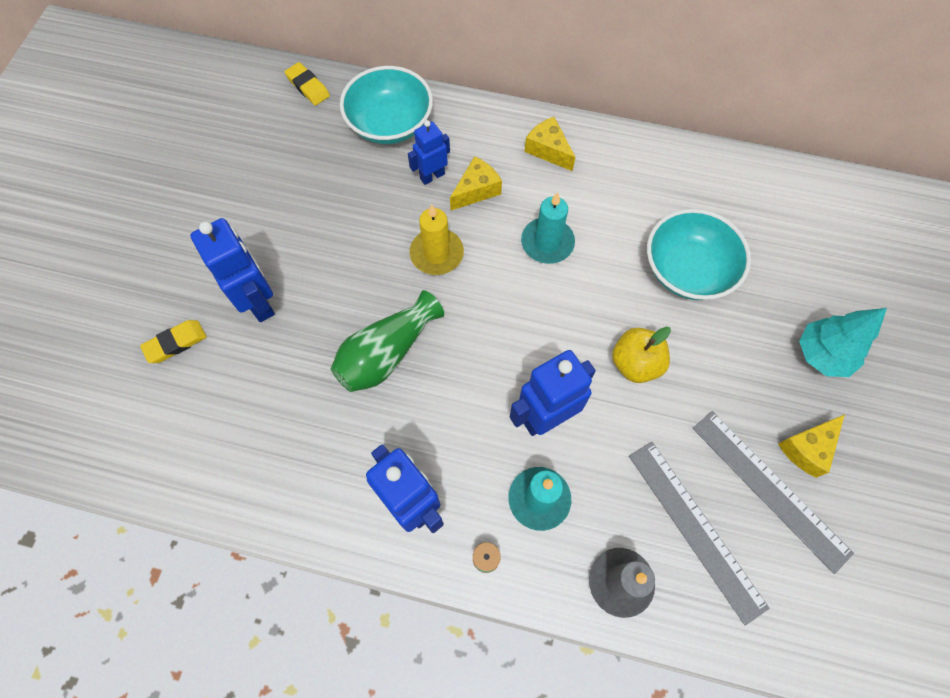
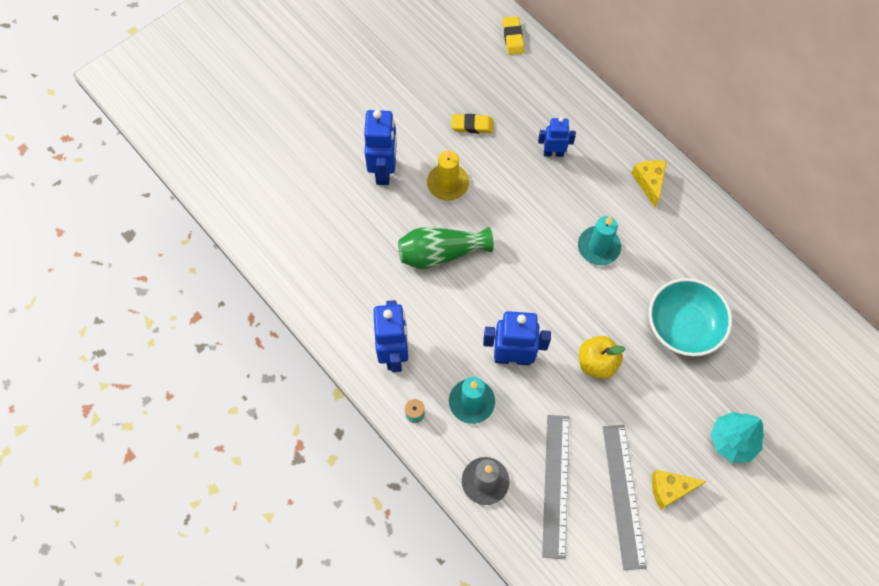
camera: 35 degrees right, 0 degrees up
yellow eraser [140,320,206,363] -> yellow eraser moved to [451,114,493,133]
turquoise bowl [340,66,433,144] -> none
yellow candle [410,204,464,275] -> yellow candle moved to [427,149,469,201]
yellow cheese [450,156,502,210] -> none

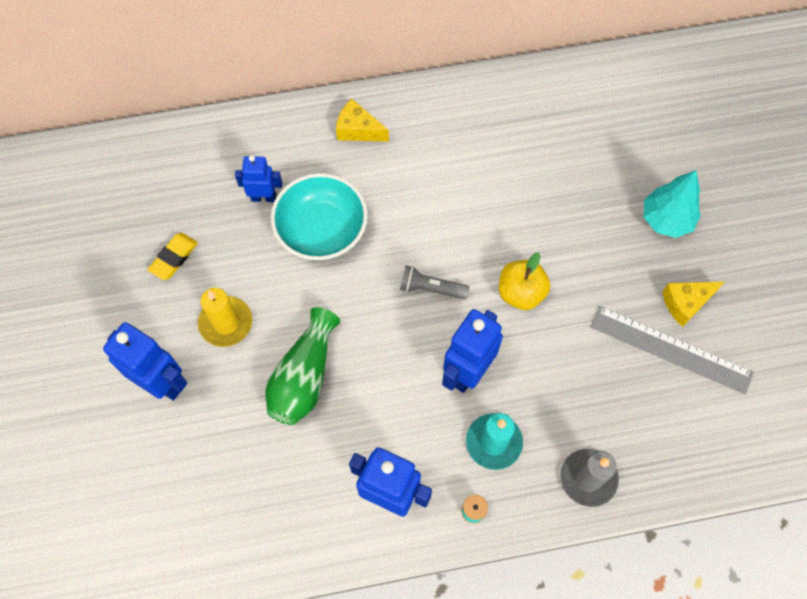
camera: 60 degrees left, 0 degrees up
yellow eraser [503,16,524,55] -> none
blue robot [538,117,576,157] -> blue robot turned 60 degrees clockwise [235,155,282,202]
grey ruler [542,415,569,559] -> none
turquoise candle [578,216,621,265] -> none
turquoise bowl [649,278,732,356] -> turquoise bowl moved to [271,173,368,260]
yellow cheese [652,470,707,510] -> yellow cheese turned 45 degrees clockwise [662,282,724,327]
none -> grey flashlight [400,265,469,299]

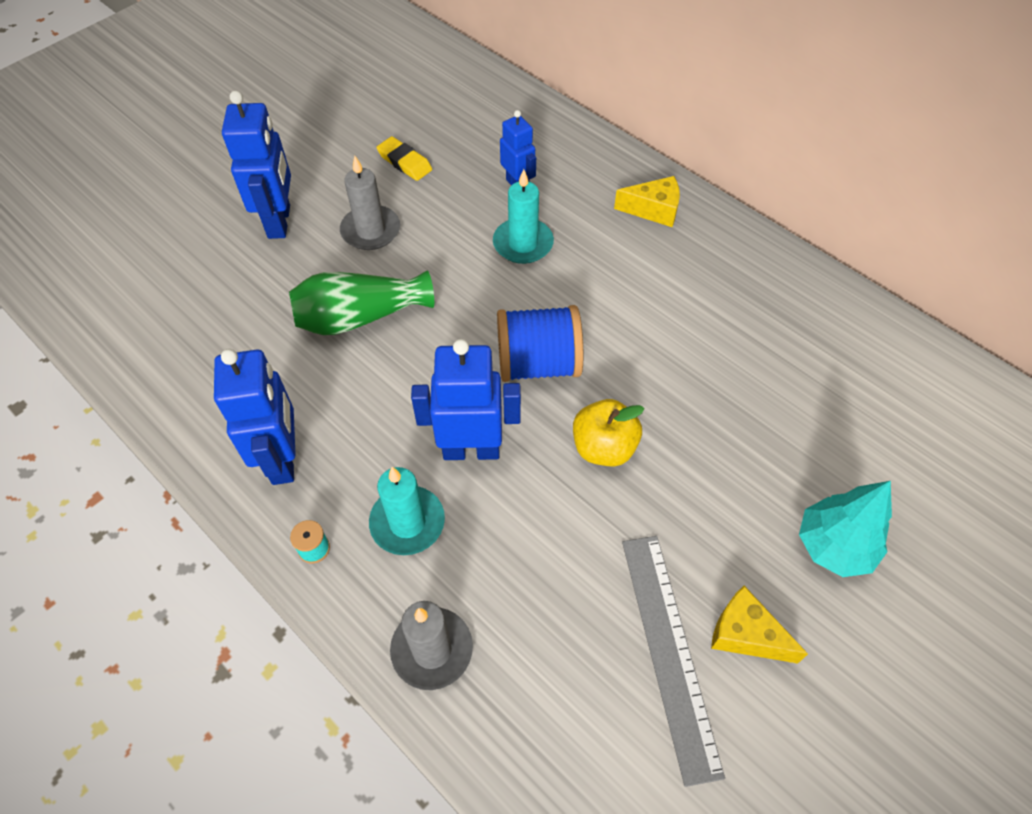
camera: 55 degrees right, 10 degrees down
yellow eraser [148,233,198,280] -> yellow eraser turned 45 degrees clockwise [376,136,432,181]
yellow candle [198,288,252,347] -> grey candle [340,156,400,250]
turquoise bowl [271,173,368,260] -> turquoise candle [493,169,554,264]
yellow cheese [336,99,389,142] -> yellow cheese turned 105 degrees clockwise [614,176,680,227]
grey flashlight [400,265,469,299] -> blue spool [497,305,583,382]

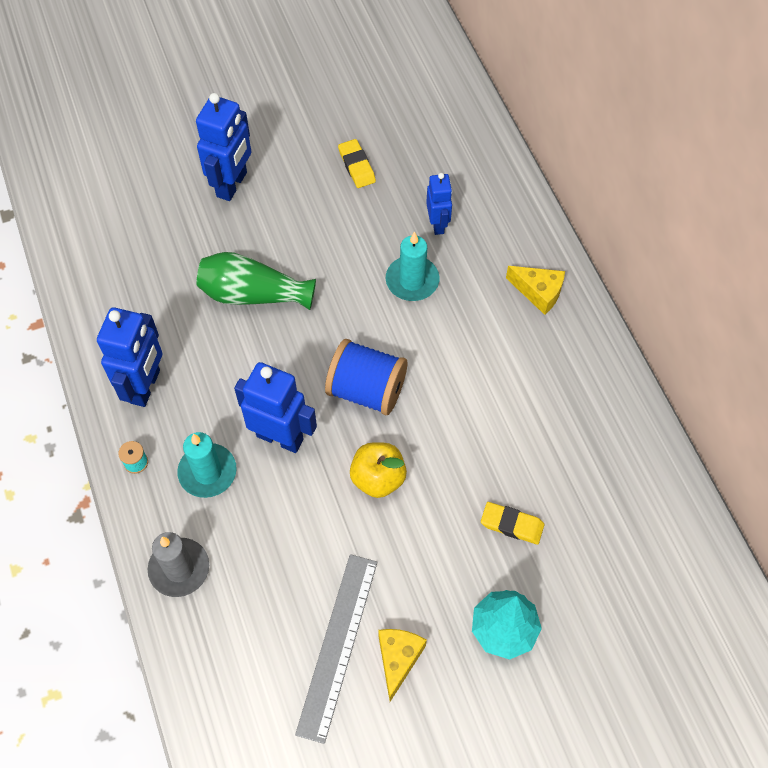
camera: 25 degrees right, 5 degrees up
grey candle [340,156,400,250] -> none
yellow cheese [711,586,808,664] -> yellow cheese turned 45 degrees clockwise [378,629,427,702]
none -> yellow eraser [481,502,544,545]

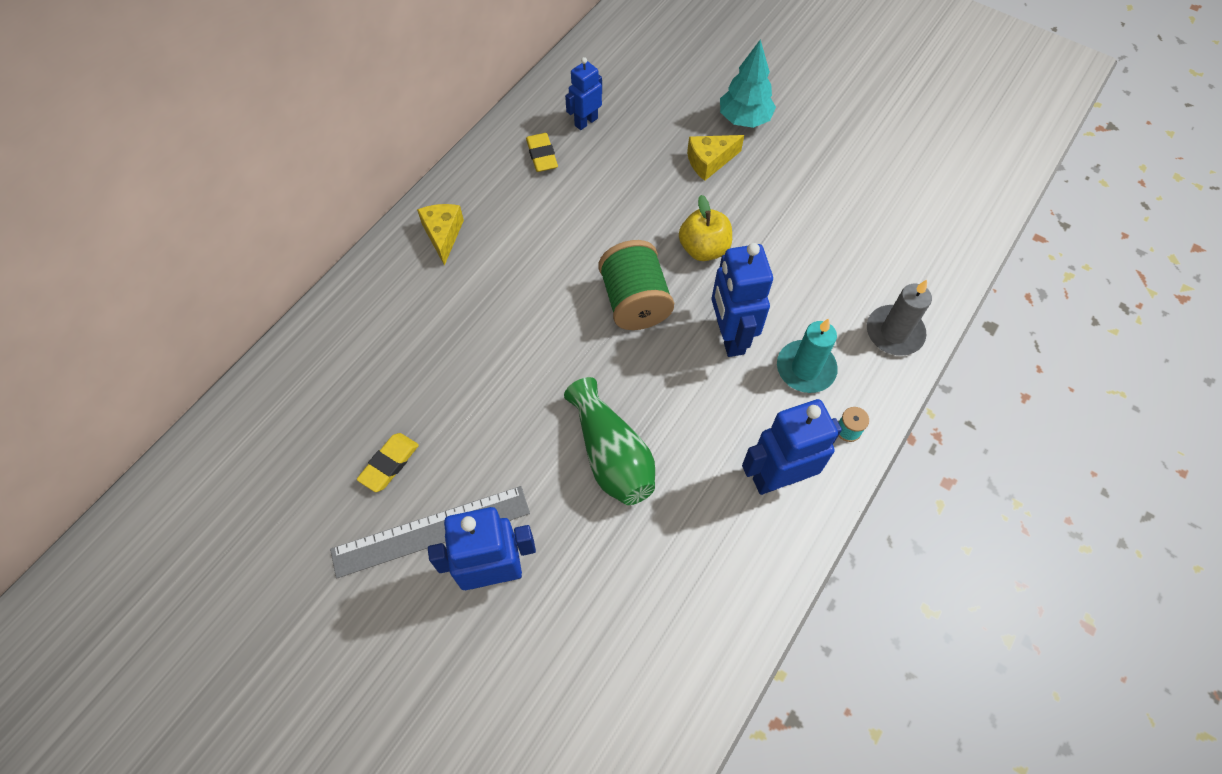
camera: 125 degrees left, 0 degrees up
grey ruler [295,554,377,744] -> grey ruler moved to [330,486,530,578]
blue spool [325,339,407,415] -> green spool [598,240,674,330]
yellow cheese [378,629,427,702] -> yellow cheese moved to [687,135,744,181]
turquoise candle [386,231,440,301] -> none
blue robot [426,173,452,235] -> blue robot moved to [565,57,602,130]
yellow eraser [481,502,544,545] -> yellow eraser moved to [526,133,558,172]

